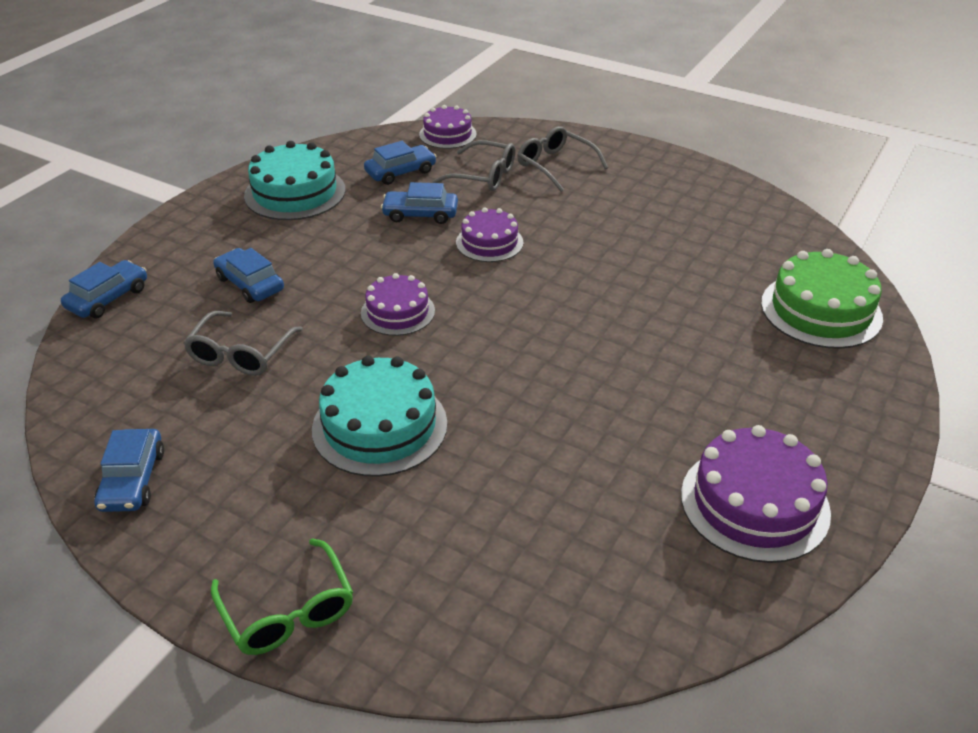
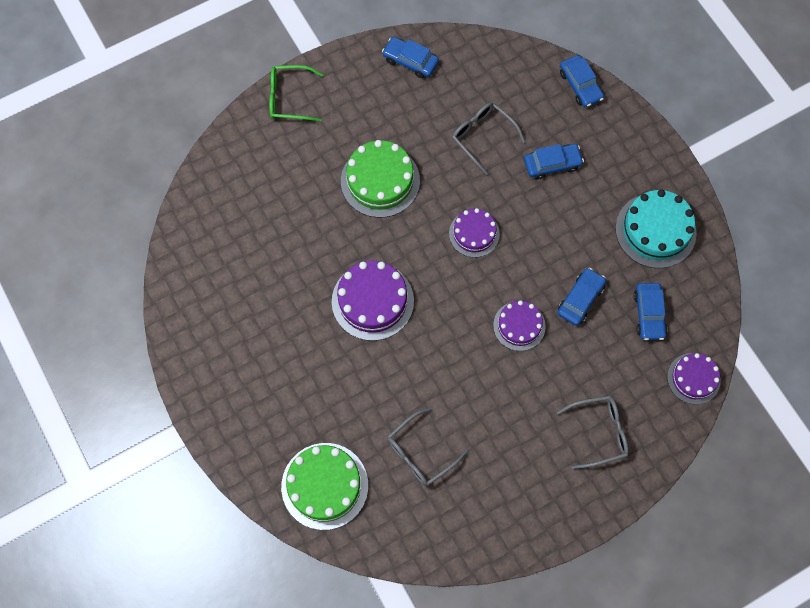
camera: 120 degrees right, 30 degrees up
turquoise cake [312,356,447,477] -> green cake [341,140,420,218]
grey glasses [432,140,515,191] -> grey glasses moved to [387,408,468,486]
purple cake [681,425,831,563] -> purple cake moved to [332,261,414,341]

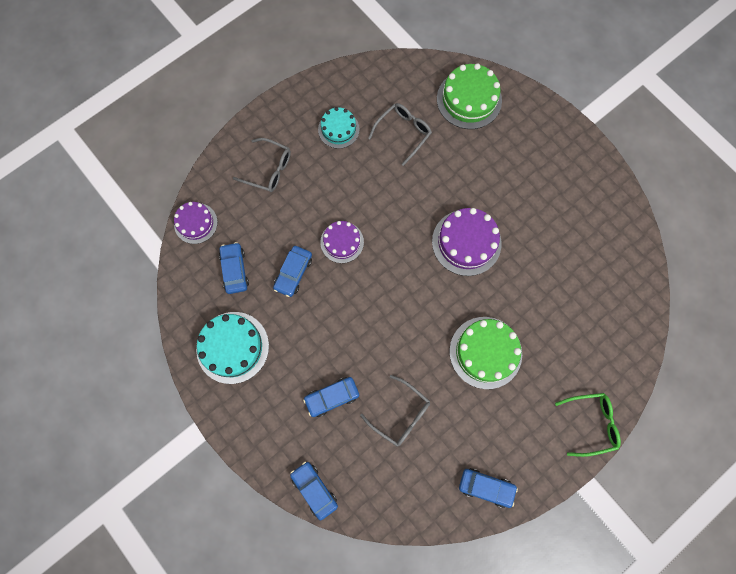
camera: 170 degrees right, 5 degrees up
purple cake [449,208,500,258] -> none
grey glasses [557,396,629,469] -> grey glasses turned 135 degrees counterclockwise [233,138,291,192]
none -> turquoise cake [318,107,360,149]

